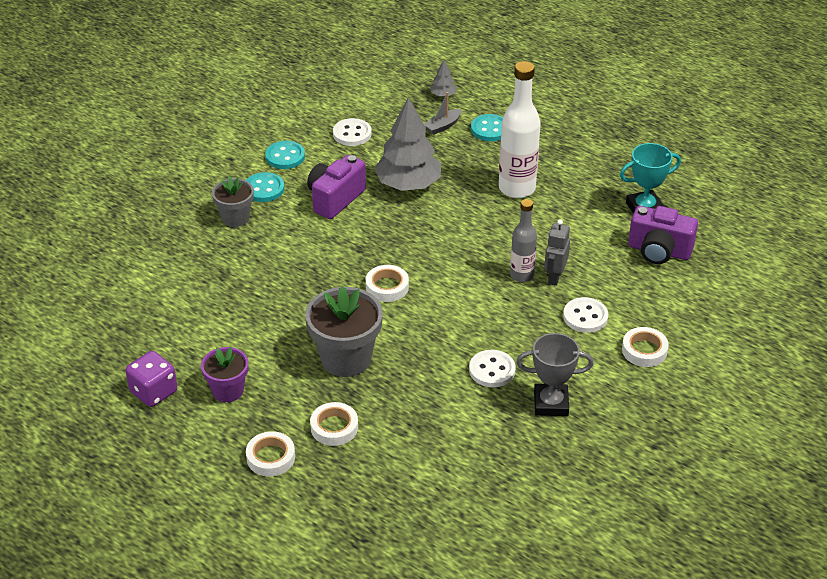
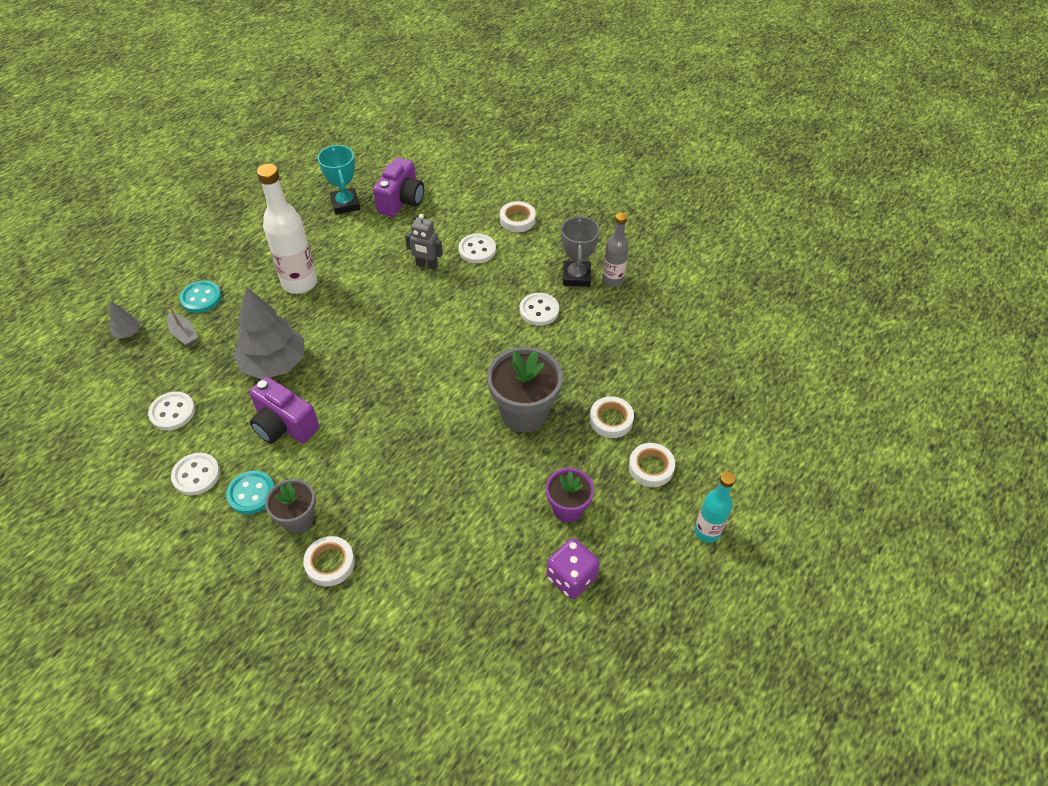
camera: 90 degrees left, 10 degrees up
turquoise button [265,141,305,169] -> white button [171,453,220,495]
white tape [366,265,409,302] -> white tape moved to [303,536,355,586]
grey bottle [510,199,537,282] -> grey bottle moved to [602,213,629,287]
none -> turquoise bottle [694,472,736,543]

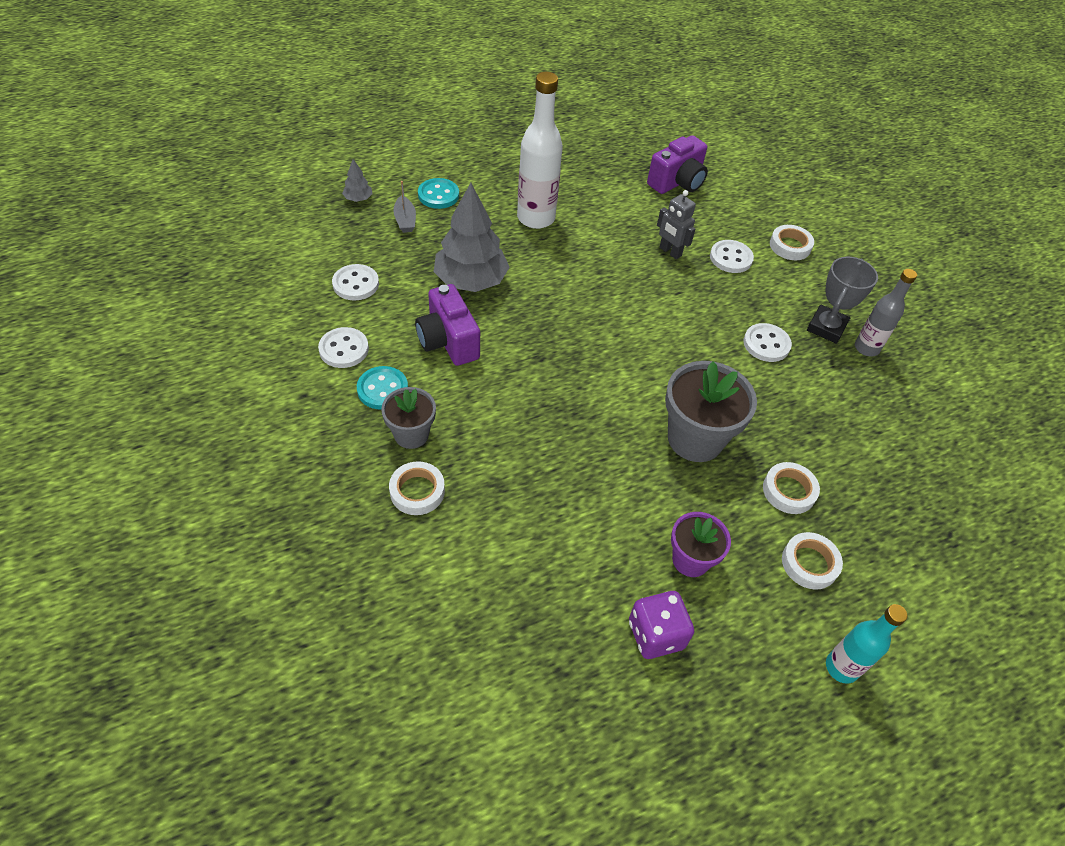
camera: 25 degrees right, 0 degrees up
turquoise trophy [318,145,360,215] -> none

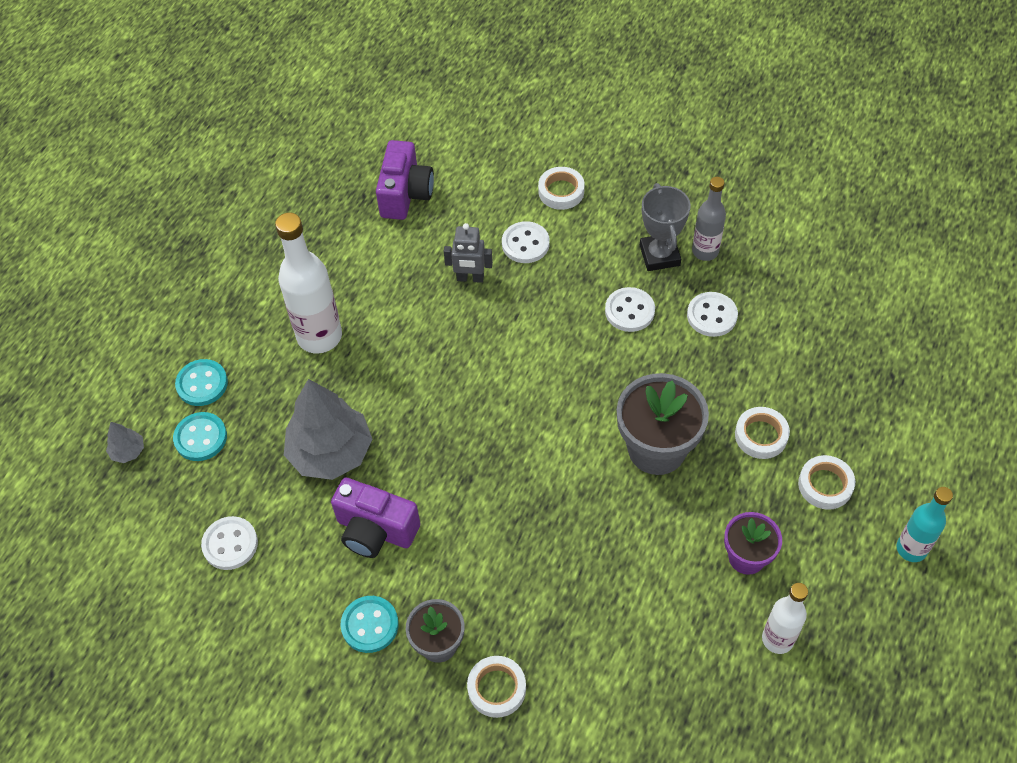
camera: 35 degrees left, 5 degrees up
white button [318,327,369,368] -> white button moved to [687,292,738,337]
grey boat [393,181,416,233] -> turquoise button [173,412,227,461]
purple dice [629,591,694,659] -> white bottle [762,583,808,654]

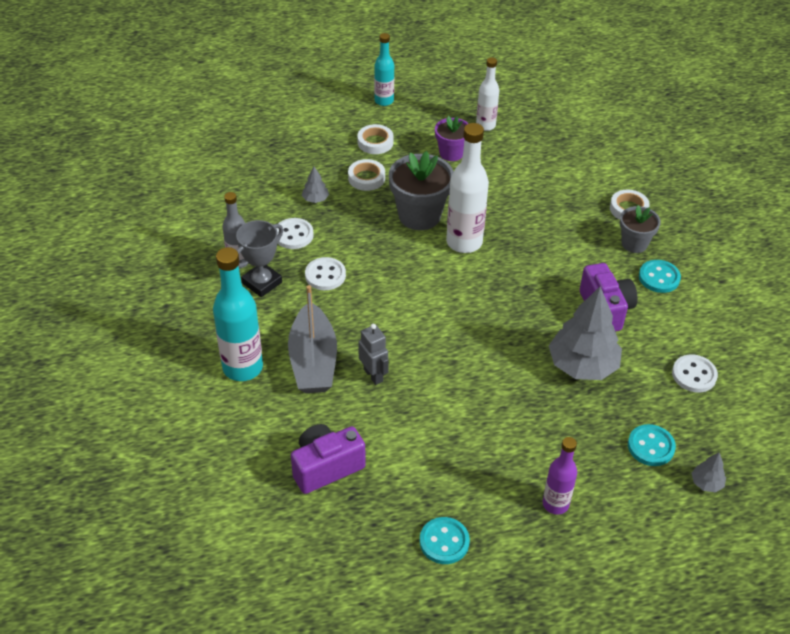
camera: 130 degrees left, 10 degrees down
turquoise button [175,359,228,406] -> turquoise button moved to [420,517,470,564]
white bottle [275,213,342,354] -> white bottle moved to [446,123,489,253]
white button [502,221,550,263] -> grey boat [288,285,337,393]
white tape [538,167,585,210] -> turquoise bottle [213,247,263,381]
none -> grey tree [302,167,329,203]
none -> purple bottle [543,437,577,515]

